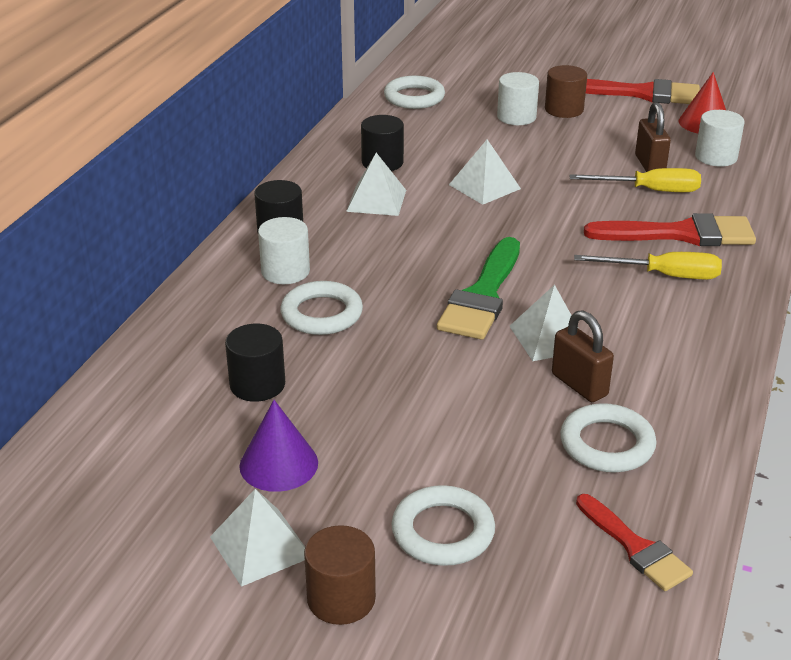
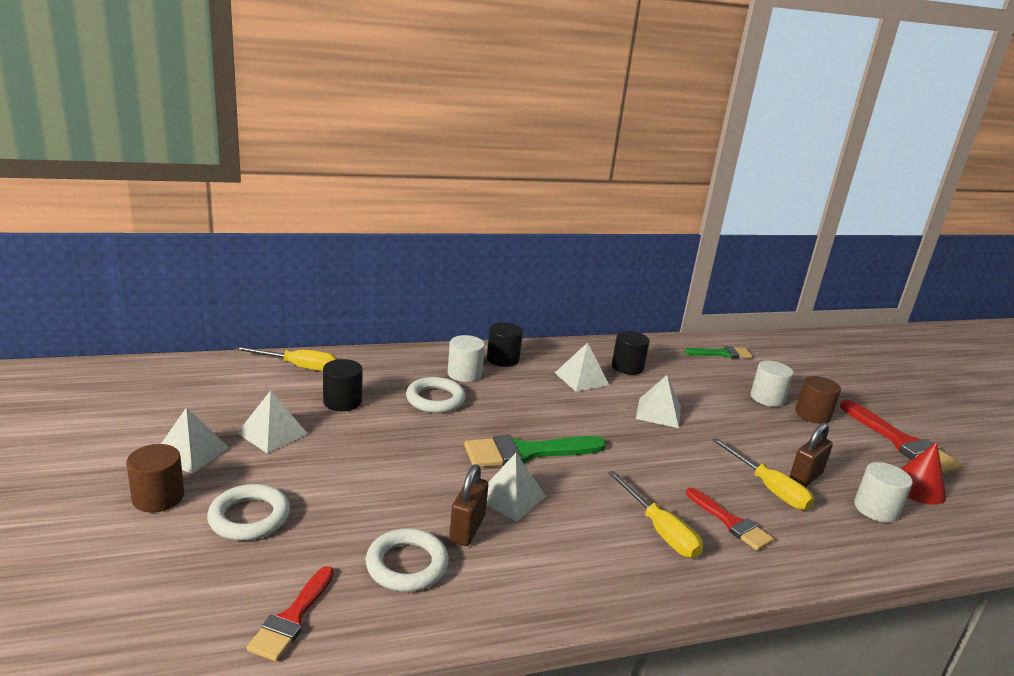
camera: 50 degrees right, 10 degrees down
purple cone [239,400,318,492] -> white pyramid [237,390,308,454]
white ring [384,76,445,109] -> green brush [684,346,752,359]
red brush [584,213,756,246] -> red brush [686,488,774,551], size x0.62
none -> yellow screwdriver [234,346,338,371]

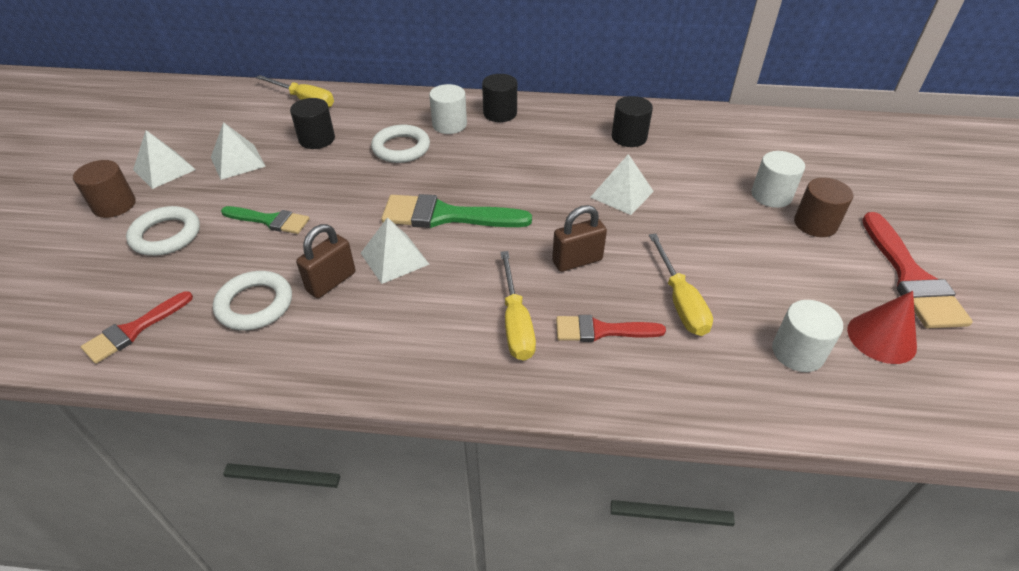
camera: 25 degrees right, 20 degrees up
white pyramid [555,342,609,392] -> none
green brush [684,346,752,359] -> green brush moved to [221,206,310,234]
red brush [686,488,774,551] -> red brush turned 105 degrees clockwise [556,315,666,342]
brown padlock [789,423,833,487] -> brown padlock moved to [552,205,607,272]

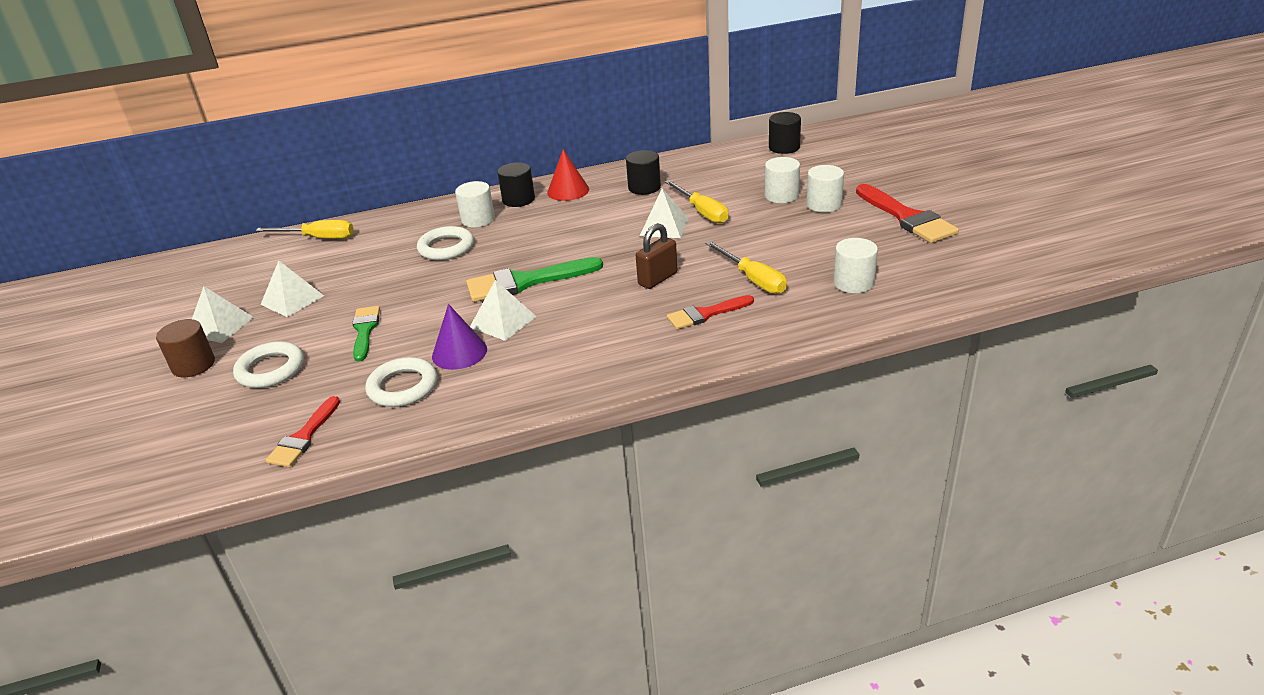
camera: 20 degrees left, 10 degrees down
green brush [221,206,310,234] -> green brush turned 90 degrees counterclockwise [352,306,380,362]
black cylinder [290,98,335,149] -> black cylinder moved to [769,112,801,154]
brown padlock [296,224,355,298] -> purple cone [432,304,487,370]
yellow screwdriver [500,251,536,361] -> yellow screwdriver moved to [665,180,728,224]
brown cylinder [794,178,853,237] -> white cylinder [806,165,844,213]
red cone [847,291,917,364] -> red cone moved to [547,150,589,201]

